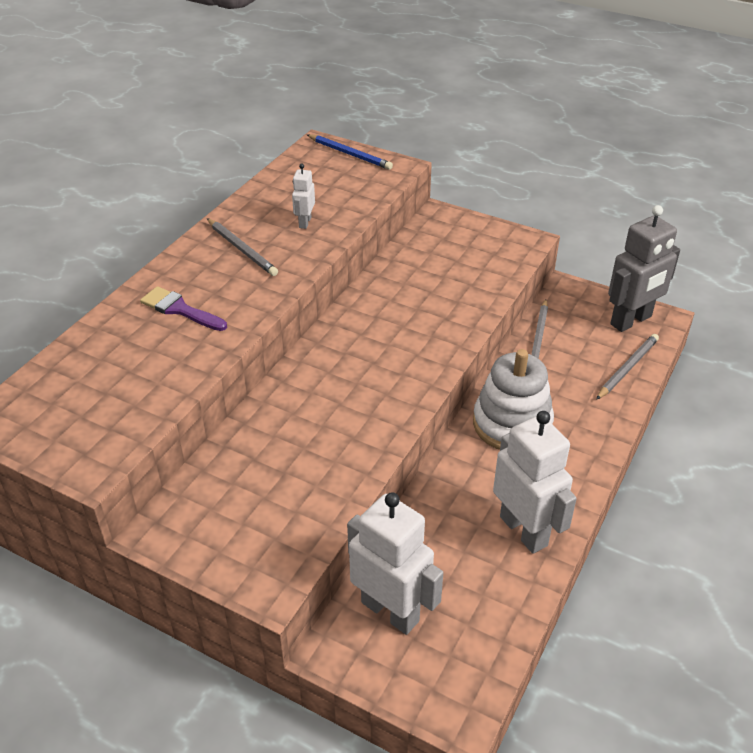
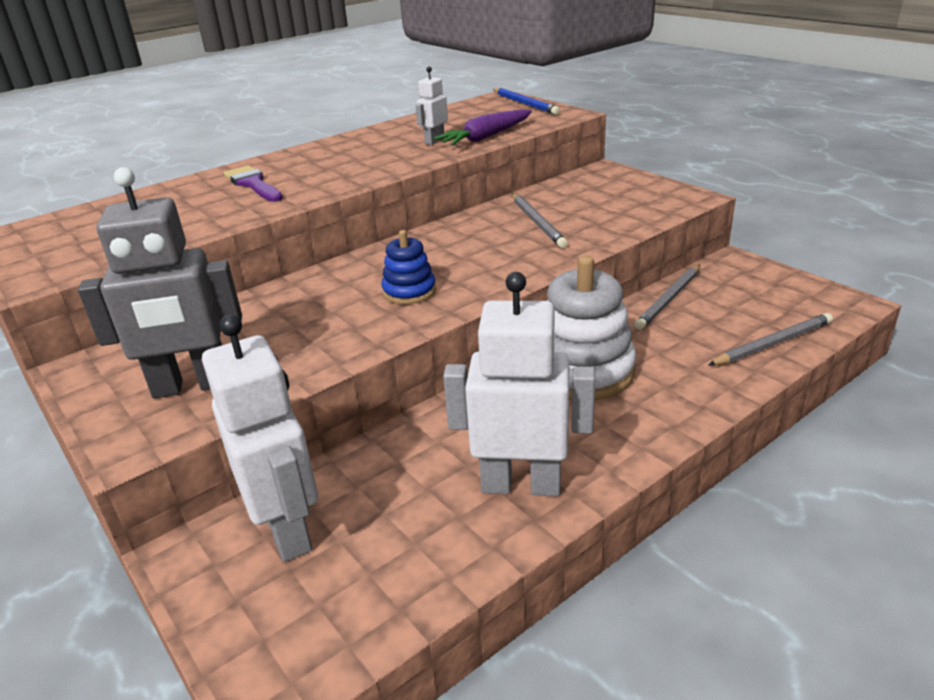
camera: 25 degrees right, 10 degrees down
grey pencil [207,218,278,276] -> grey pencil moved to [512,194,568,248]
white robot [493,411,577,554] -> white robot turned 75 degrees counterclockwise [443,272,595,496]
grey robot [608,205,680,332] -> grey robot moved to [78,167,242,399]
none -> blue stacking toy [381,230,436,304]
none -> purple carrot [433,109,532,145]

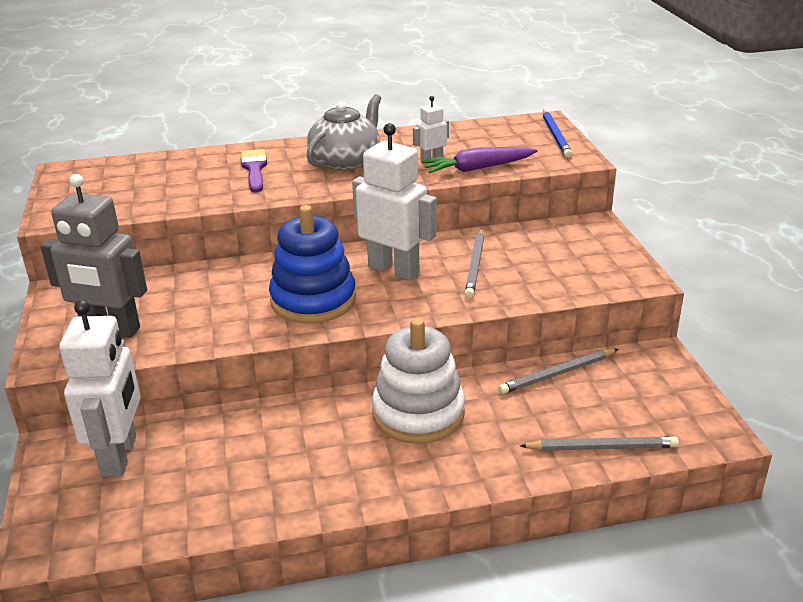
camera: 25 degrees right, 0 degrees up
blue stacking toy [381,230,436,304] -> blue stacking toy [269,205,356,324], size x1.84
white robot [443,272,595,496] -> white robot moved to [352,123,437,281]
none -> grey teapot [307,94,381,170]

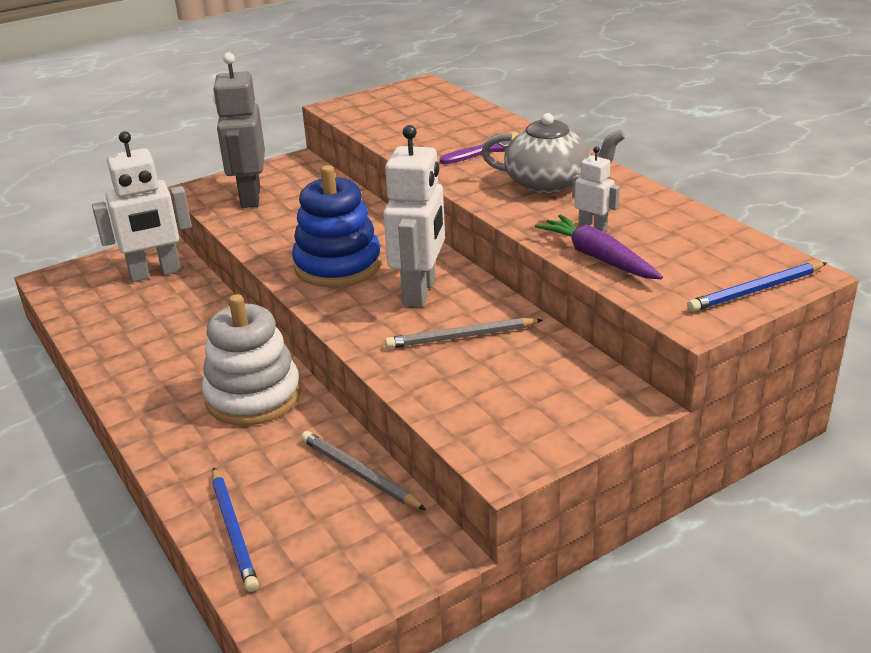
camera: 70 degrees right, 0 degrees up
grey pencil [520,436,679,451] -> blue pencil [212,467,259,592]

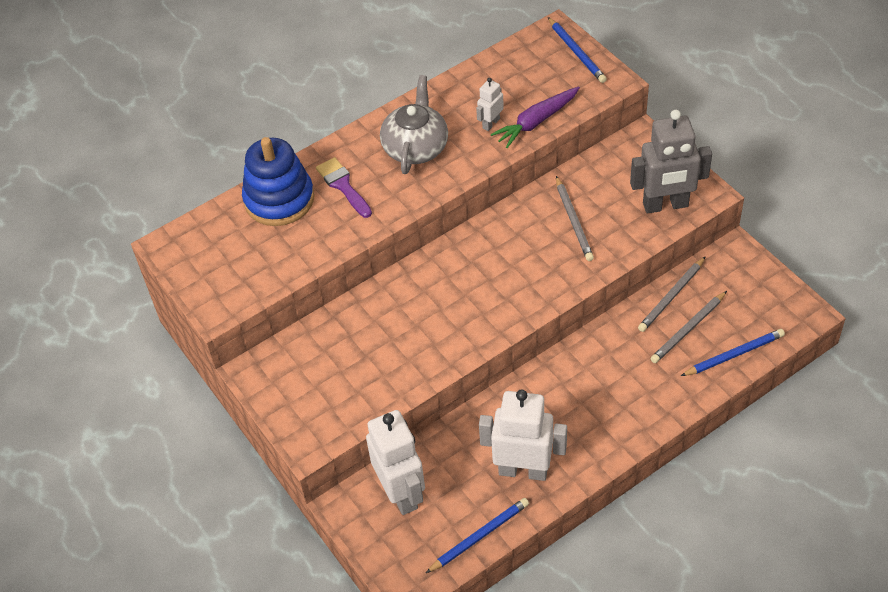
camera: 90 degrees left, 20 degrees up
white stacking toy [202,294,301,426] -> none
grey robot [213,52,265,208] -> grey robot moved to [630,110,712,213]
blue stacking toy [292,165,381,287] -> blue stacking toy moved to [242,137,314,226]
white robot [383,125,445,307] -> white robot moved to [479,389,567,481]
none -> blue pencil [426,498,529,573]
none -> grey pencil [650,291,727,363]

